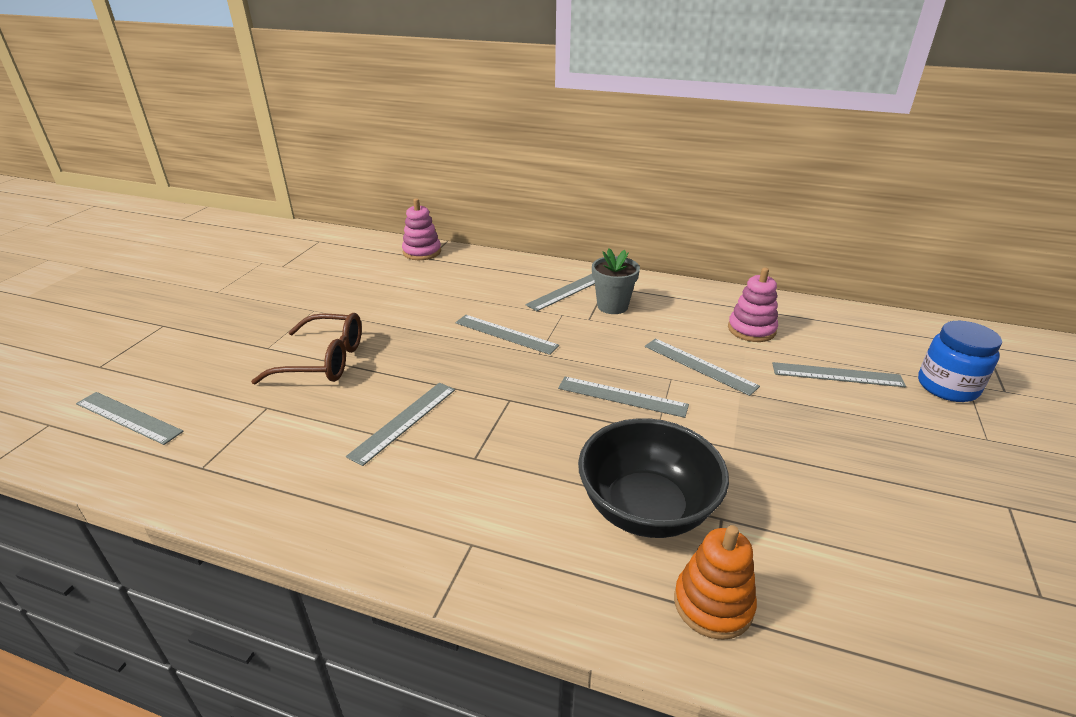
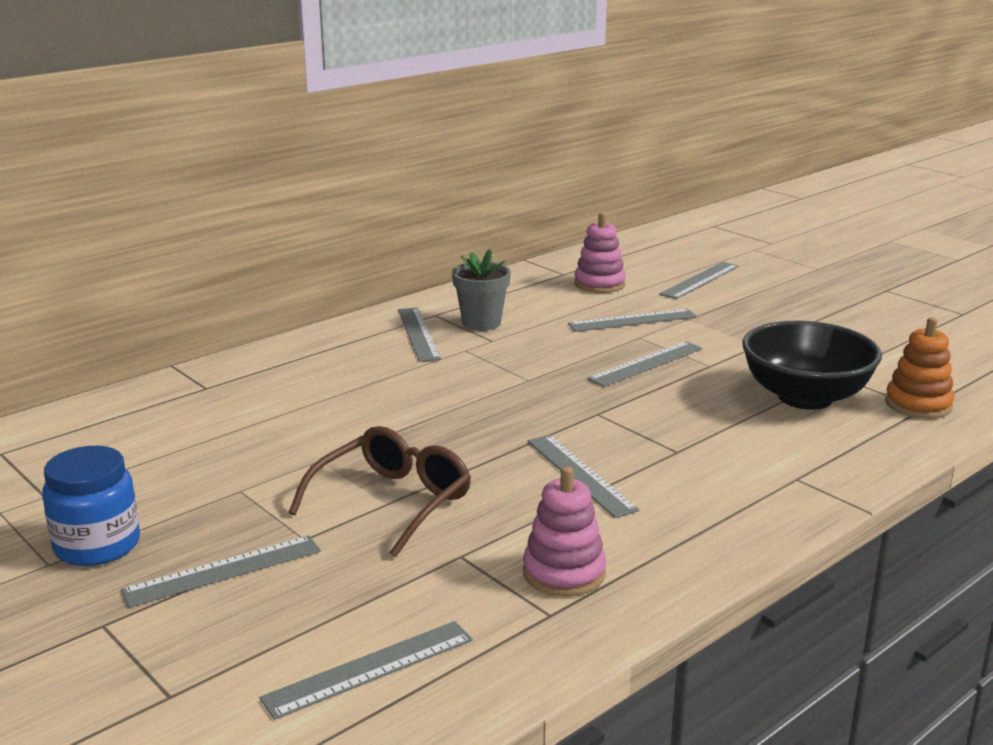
camera: 60 degrees left, 10 degrees down
pink stacking toy [402,198,441,260] -> pink stacking toy moved to [523,466,606,597]
grey ruler [455,315,559,355] -> grey ruler moved to [121,536,321,608]
blue jar [918,321,1002,402] -> blue jar moved to [42,446,140,566]

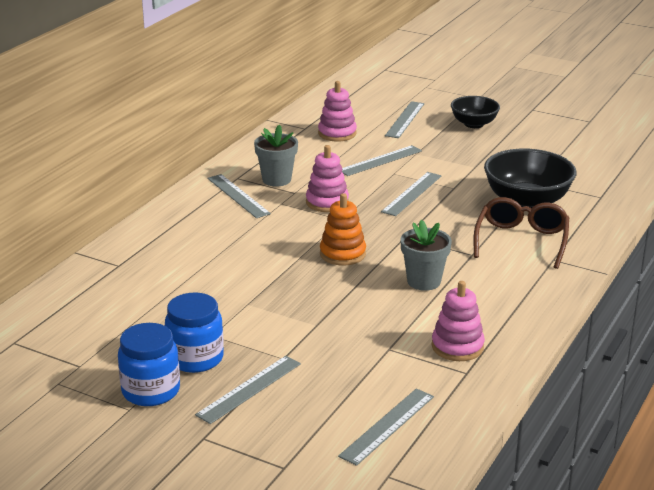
camera: 20 degrees left, 5 degrees up
brown glasses [289,426,471,558] -> brown glasses moved to [474,197,569,269]
grey ruler [528,435,639,518] -> grey flower pot [400,220,452,291]
orange stacking toy [885,317,954,419] -> orange stacking toy moved to [320,193,366,266]
none -> blue jar [165,292,224,373]
none -> pink stacking toy [306,145,349,212]
none -> black bowl [451,96,500,128]

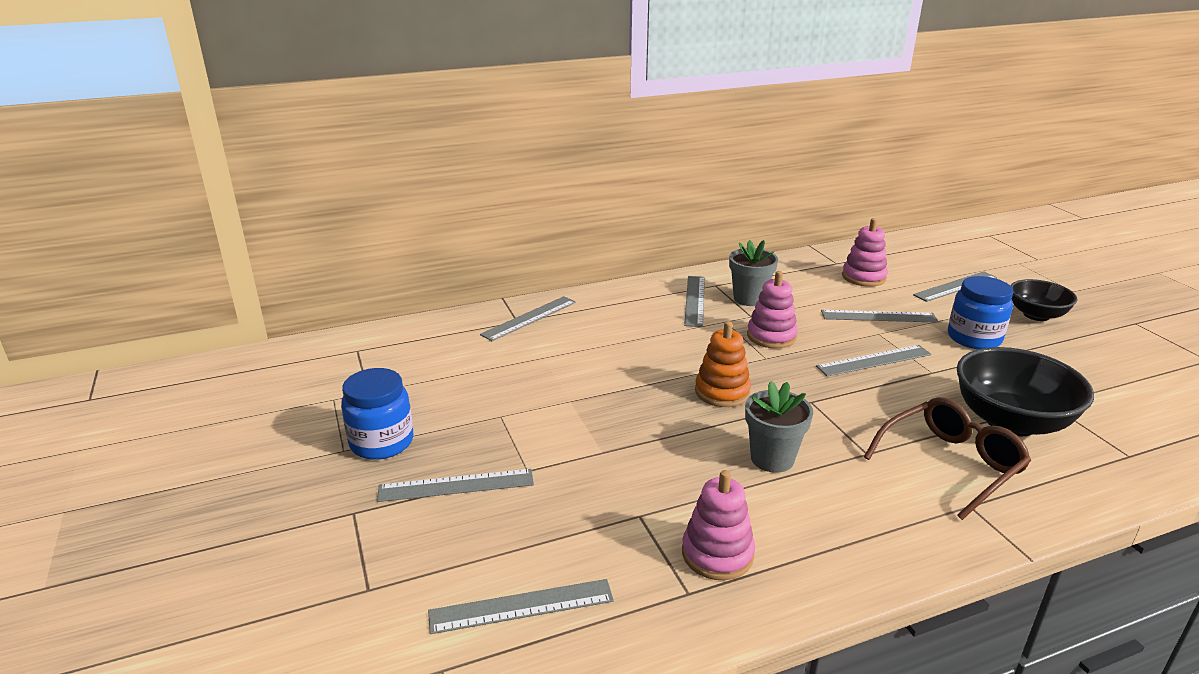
camera: 40 degrees right, 0 degrees up
blue jar [165,292,224,373] -> blue jar moved to [948,276,1013,349]
none -> grey ruler [480,296,576,341]

